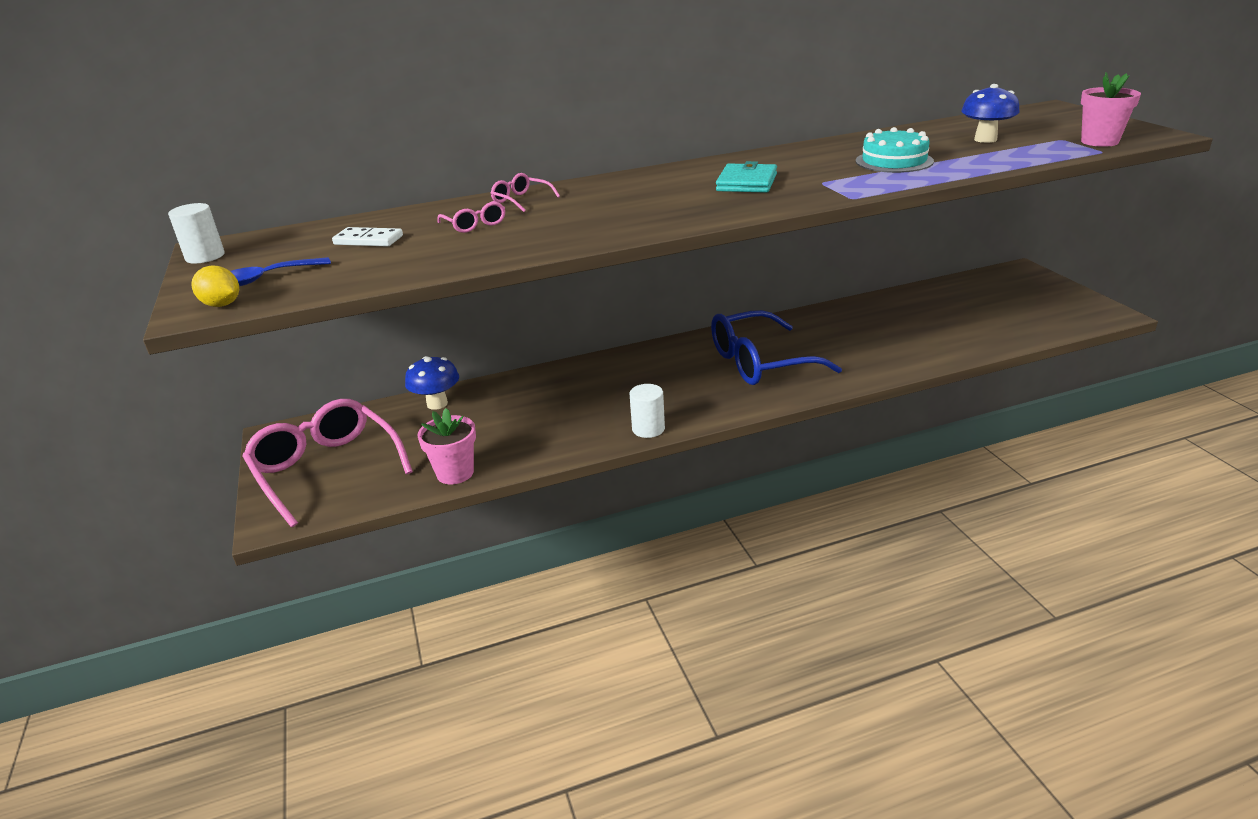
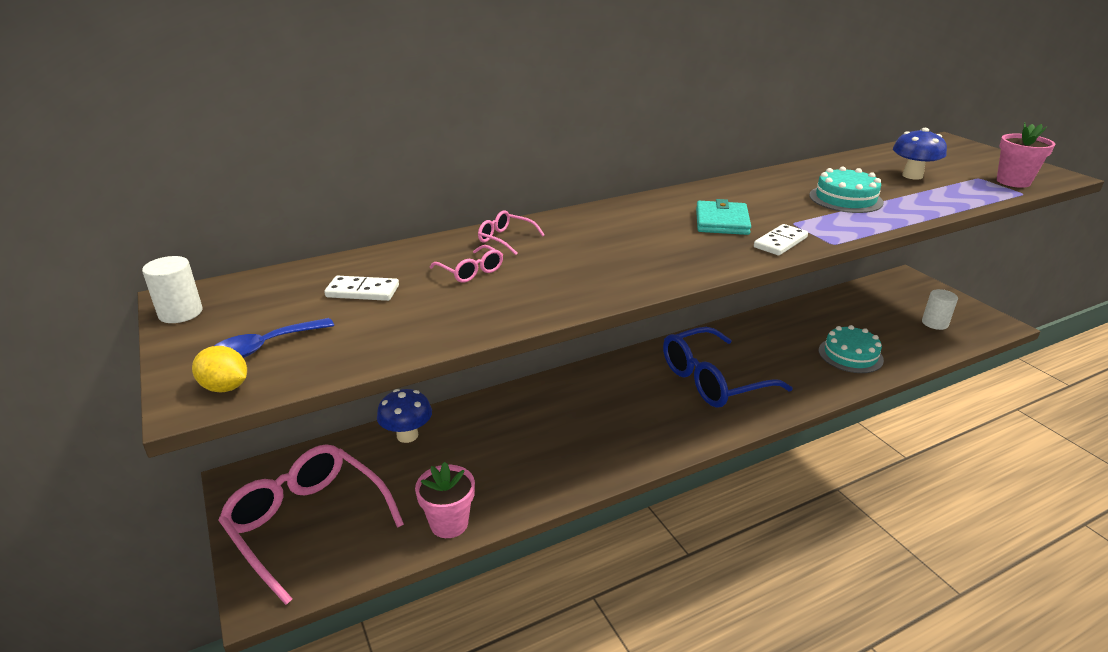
camera: 10 degrees left, 0 degrees up
white cylinder [630,384,665,438] -> white cylinder moved to [922,289,958,330]
none -> white domino [754,224,808,255]
none -> turquoise cake [819,325,884,373]

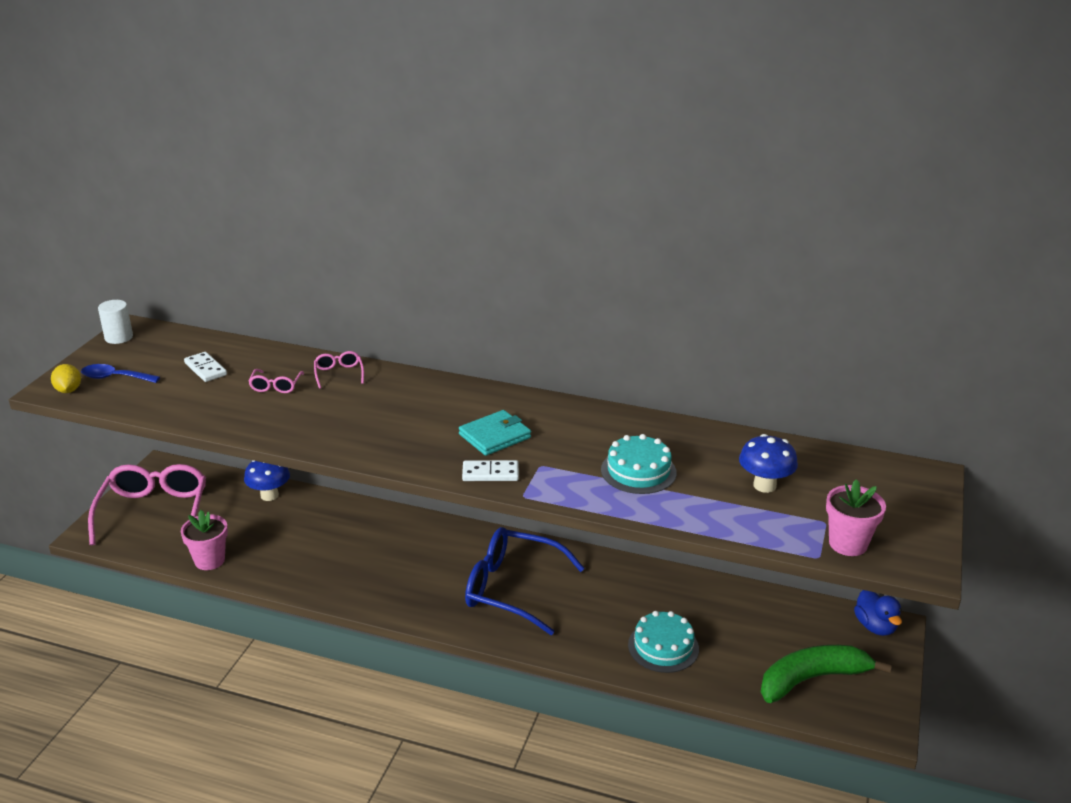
camera: 45 degrees right, 0 degrees up
white cylinder [922,289,958,330] -> green banana [761,645,892,703]
none -> blue duck [854,590,902,636]

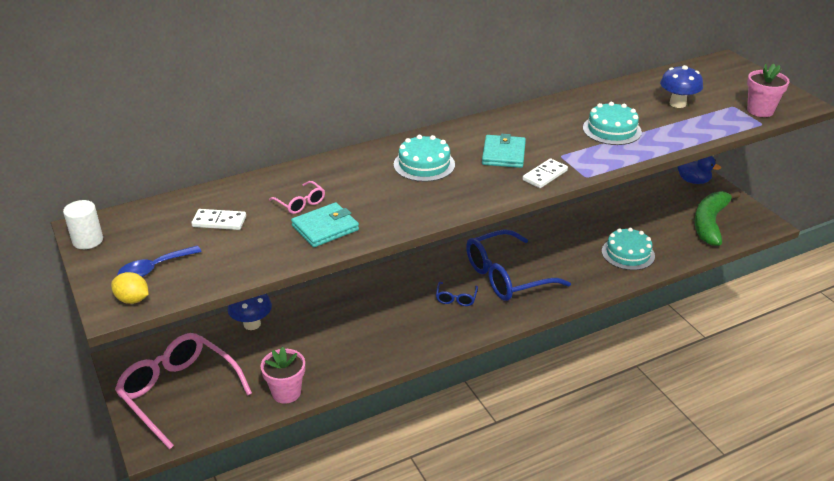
camera: 45 degrees left, 5 degrees up
pink glasses [314,351,364,389] -> none
none -> turquoise wallet [291,202,359,247]
none -> turquoise cake [394,135,455,182]
none -> blue glasses [436,282,478,306]

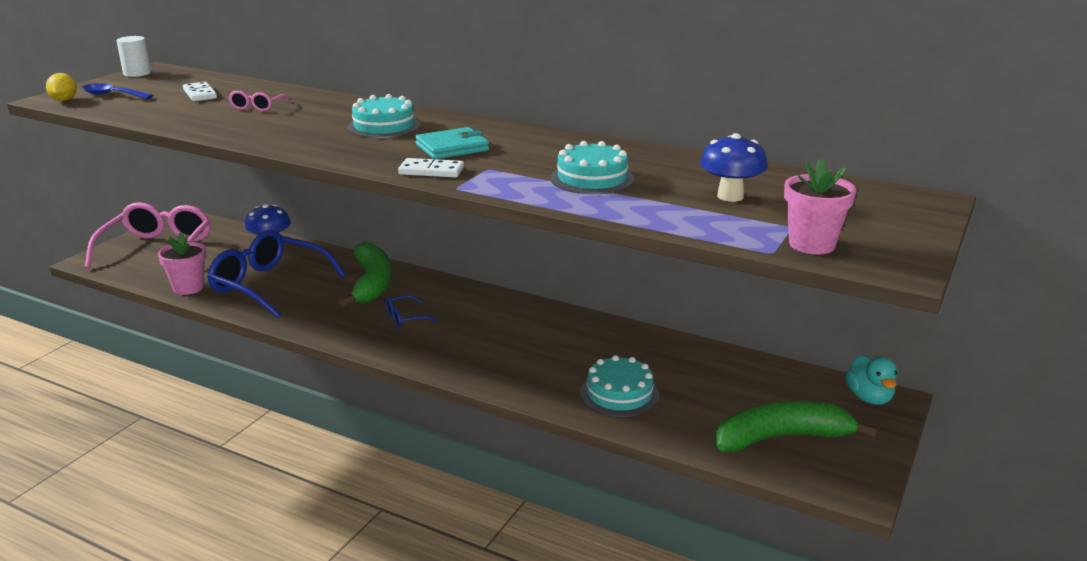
camera: 55 degrees right, 10 degrees down
turquoise wallet [291,202,359,247] -> none
blue glasses [466,229,571,301] -> blue glasses moved to [207,230,346,318]
blue duck [677,156,721,184] -> turquoise duck [845,354,897,405]
none -> green banana [339,242,392,307]

